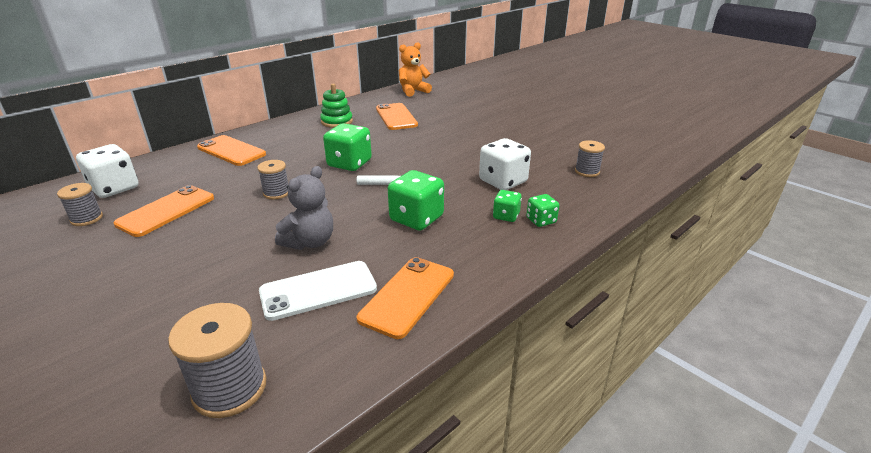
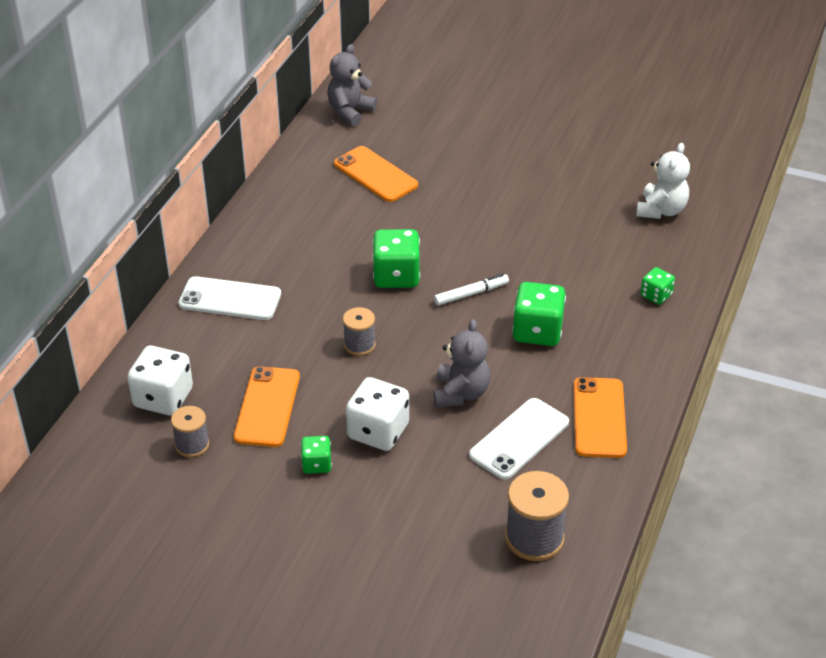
camera: 25 degrees left, 10 degrees up
orange phone [197,135,266,166] -> white phone [178,276,281,320]
green stacking toy [320,84,353,128] -> none
orange teddy bear [399,42,432,97] -> grey teddy bear [327,44,377,126]
white dice [479,138,531,190] -> white dice moved to [346,377,409,451]
green dice [493,190,522,222] -> green dice moved to [301,436,332,474]
grey spool [575,140,605,177] -> white teddy bear [636,143,690,219]

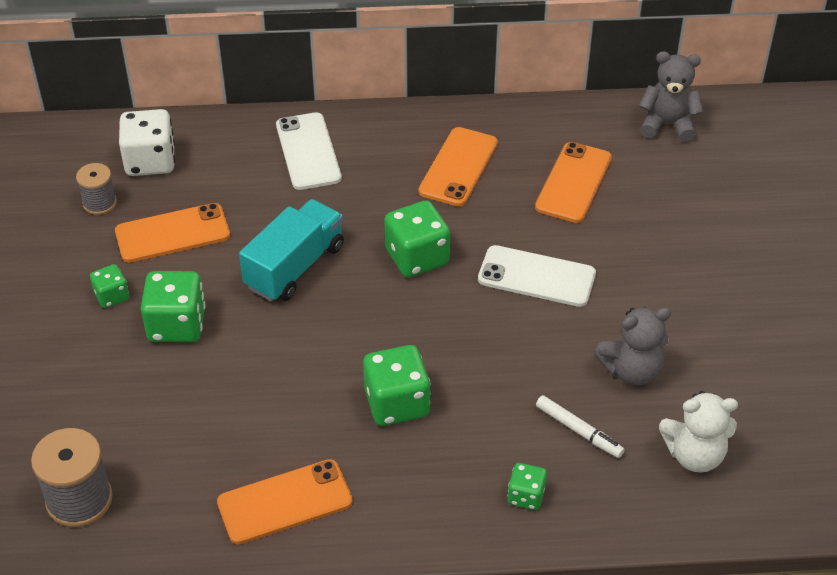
camera: 65 degrees right, 5 degrees up
grey spool [343,307,376,356] -> turquoise truck [239,199,344,302]
white dice [346,377,409,451] -> green dice [141,271,205,342]
white marker [434,274,509,305] -> white marker moved to [536,395,625,458]
grey teddy bear [434,319,490,408] -> grey teddy bear moved to [594,307,671,385]
white phone [469,398,569,480] -> white phone moved to [478,245,596,307]
none -> orange phone [419,127,498,207]

